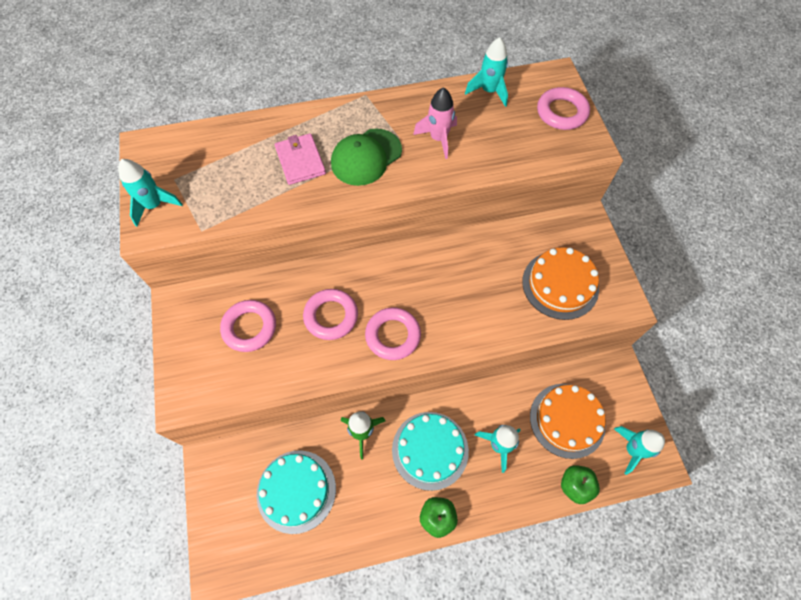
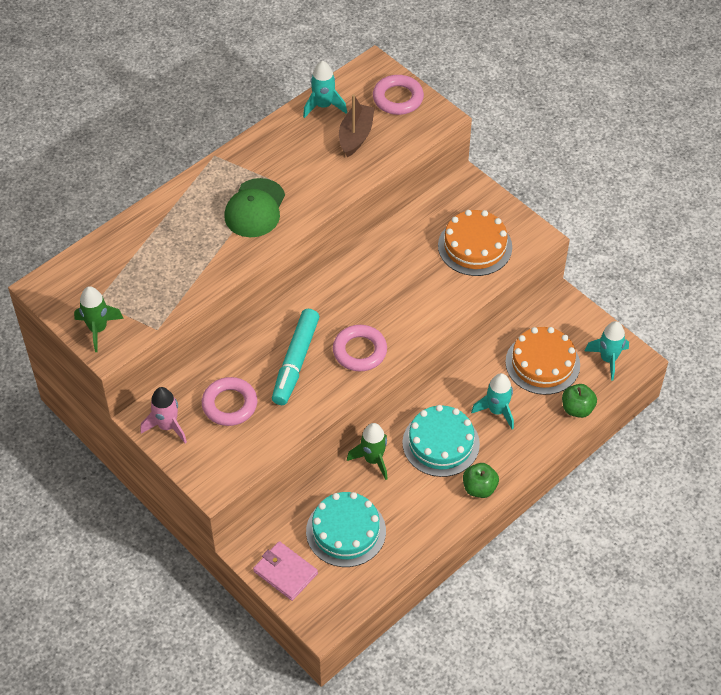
camera: 30 degrees left, 10 degrees down
turquoise rocket [118,159,183,227] -> green rocket [74,286,124,352]
pink wallet [275,133,326,185] -> pink wallet moved to [253,541,318,601]
pink ring [303,289,358,340] -> turquoise marker [272,309,319,405]
pink rocket [413,87,457,159] -> pink rocket moved to [140,387,187,443]
none -> brown boat [339,94,375,157]

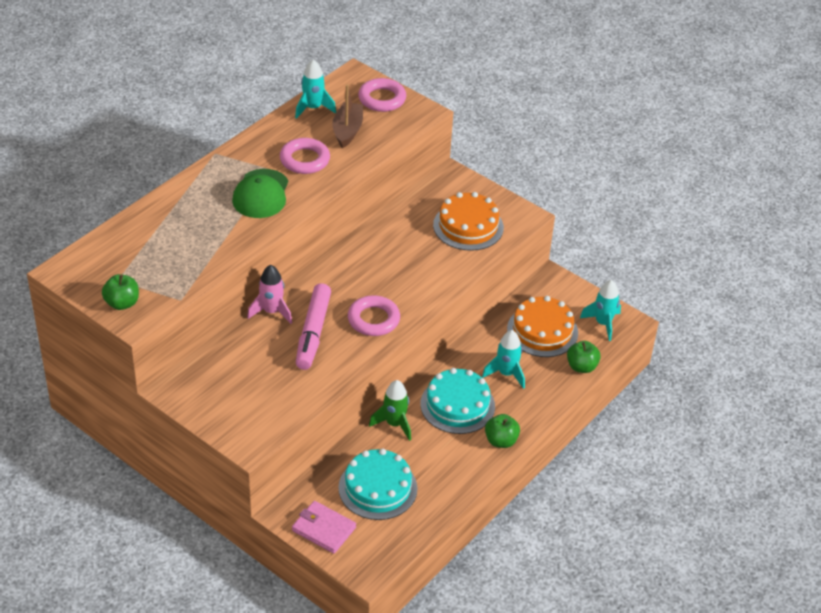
camera: 10 degrees left, 10 degrees down
green rocket [74,286,124,352] -> green apple [102,274,139,310]
pink rocket [140,387,187,443] -> pink rocket moved to [247,265,292,324]
pink ring [202,377,257,426] -> pink ring moved to [280,138,330,174]
turquoise marker [272,309,319,405] -> pink marker [296,283,331,370]

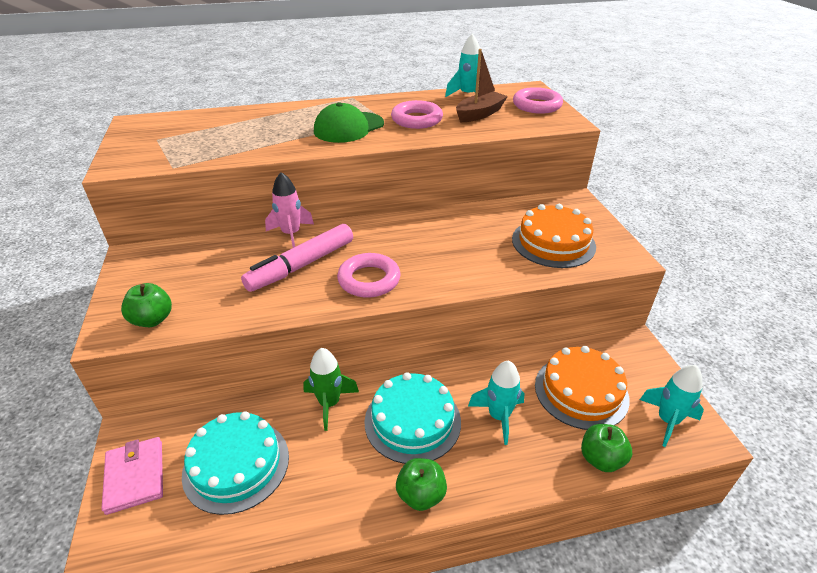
camera: 40 degrees right, 5 degrees down
green apple [102,274,139,310] -> green apple moved to [121,283,172,327]

